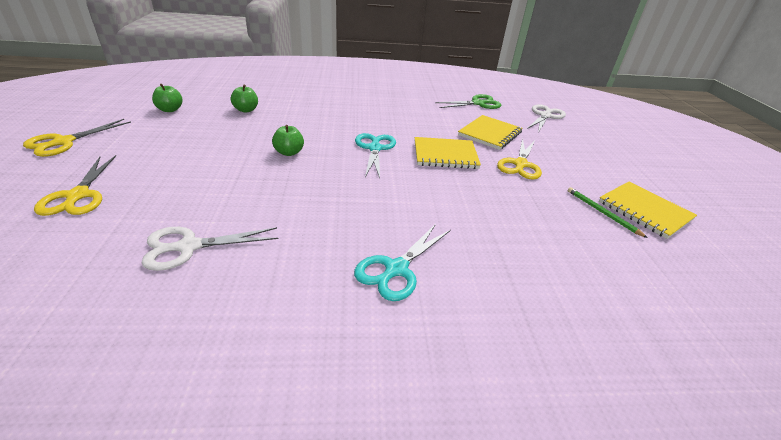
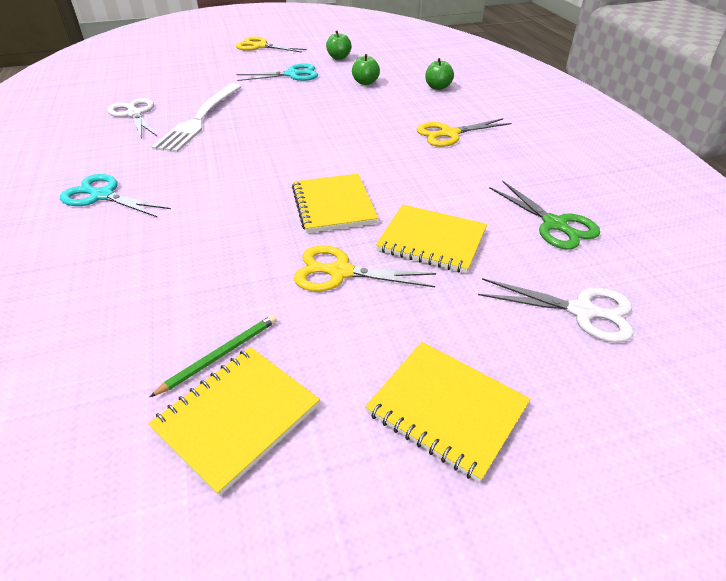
camera: 80 degrees right, 5 degrees up
yellow scissors [34,155,116,216] -> yellow scissors moved to [417,118,511,147]
green apple [272,125,304,156] -> green apple moved to [425,58,454,90]
turquoise scissors [355,133,396,178] -> turquoise scissors moved to [236,63,318,81]
none -> white fork [152,83,242,153]
none -> yellow notebook [365,342,530,483]

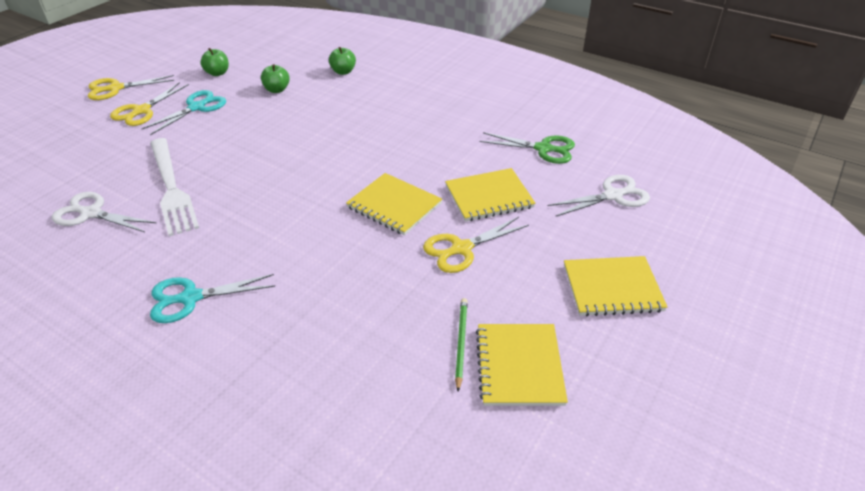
camera: 40 degrees left, 0 degrees up
yellow scissors [417,118,511,147] -> yellow scissors moved to [110,82,189,126]

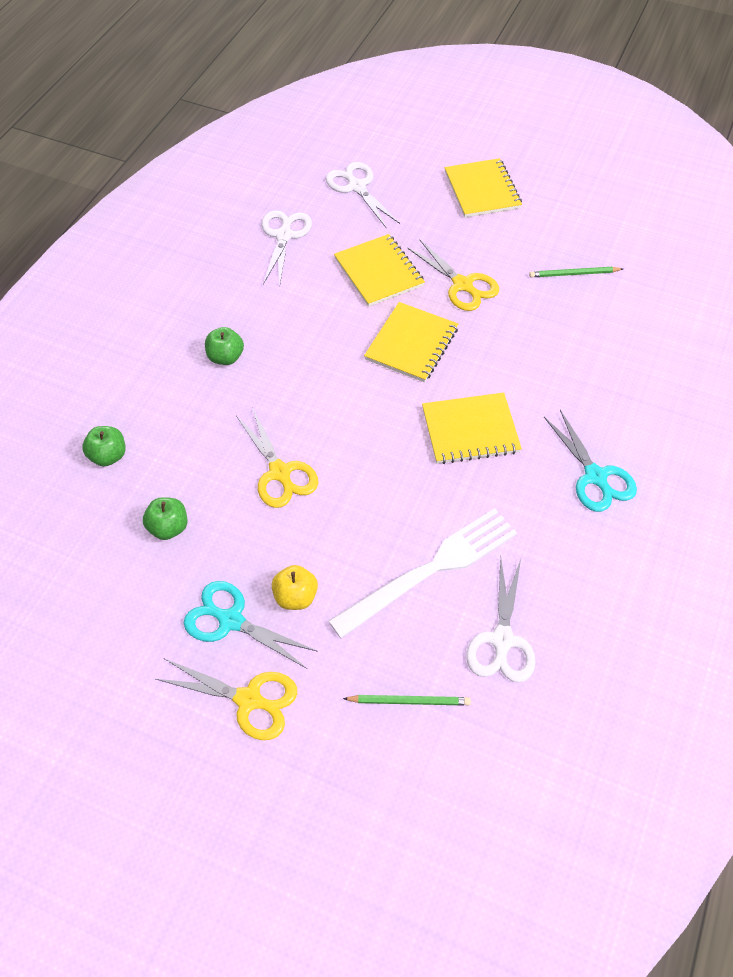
camera: 100 degrees left, 15 degrees up
yellow scissors [88,75,174,100] -> yellow scissors moved to [236,407,318,508]
green apple [200,48,229,76] -> green apple moved to [205,327,244,365]
yellow notebook [476,324,568,406] -> yellow notebook moved to [422,393,522,464]
green scissors [479,132,575,164] -> white scissors [262,210,312,285]
none -> yellow apple [272,565,318,610]
none -> green pencil [343,695,471,706]

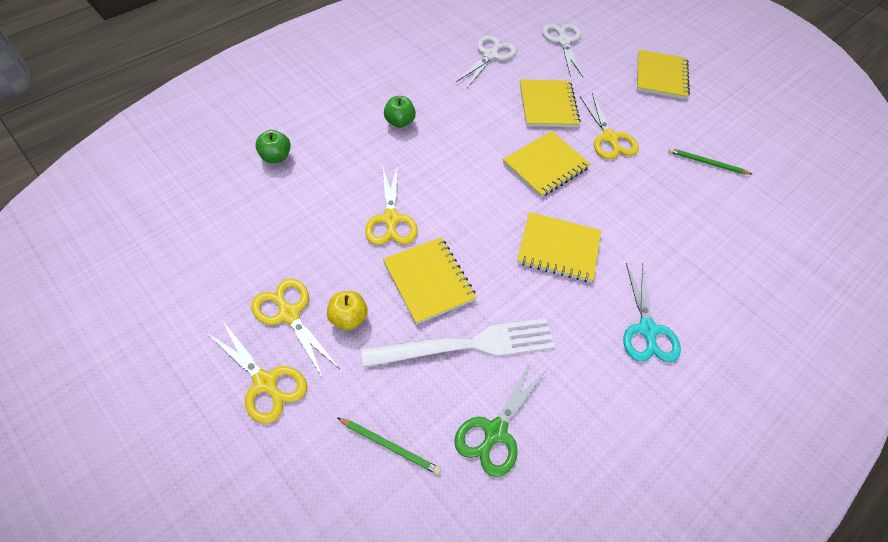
camera: 20 degrees right, 0 degrees up
green apple [143,497,187,540] -> none
turquoise scissors [184,581,318,669] -> yellow scissors [251,278,340,378]
white scissors [466,557,536,683] -> green scissors [454,361,547,477]
none -> yellow notebook [383,237,477,325]

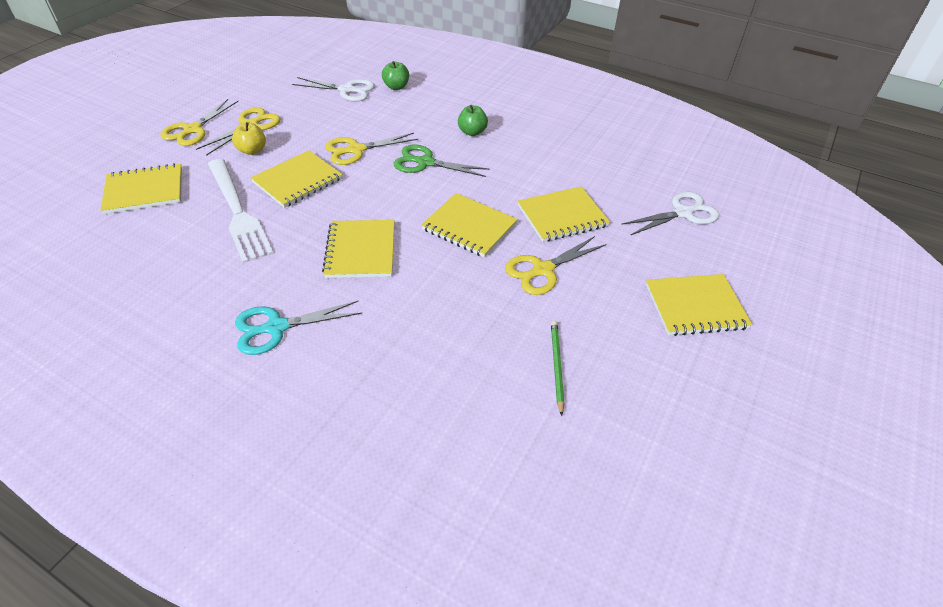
camera: 75 degrees right, 10 degrees down
green pencil [337,417,441,475] -> yellow notebook [101,163,182,214]
green scissors [454,361,547,477] -> green scissors moved to [394,144,490,177]
white scissors [456,35,517,88] -> white scissors moved to [292,77,375,102]

